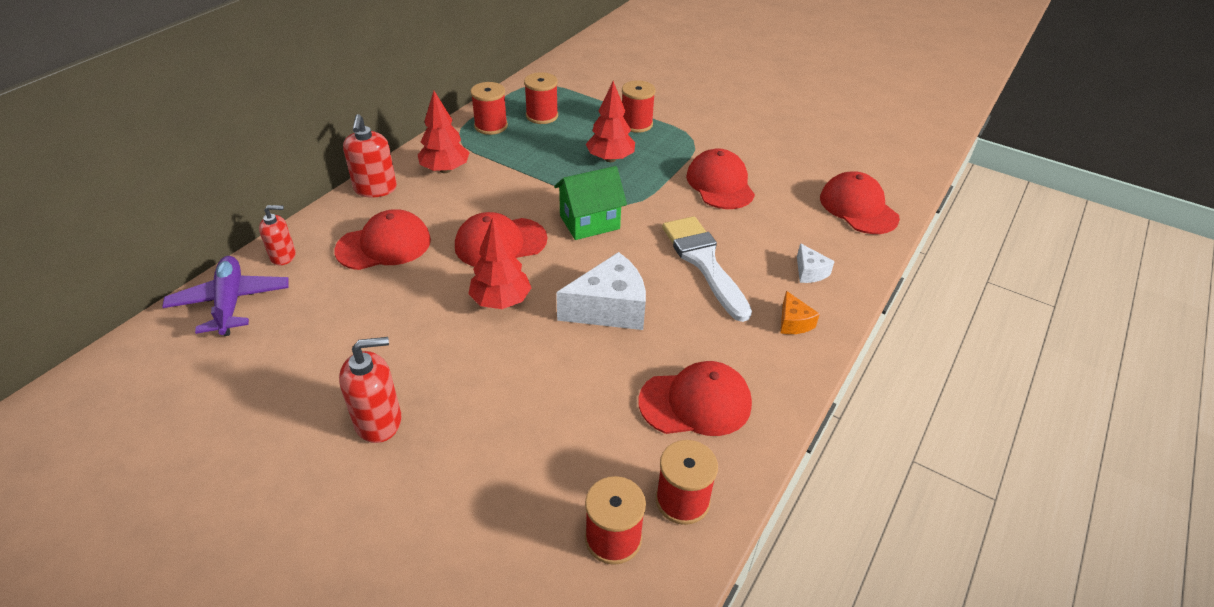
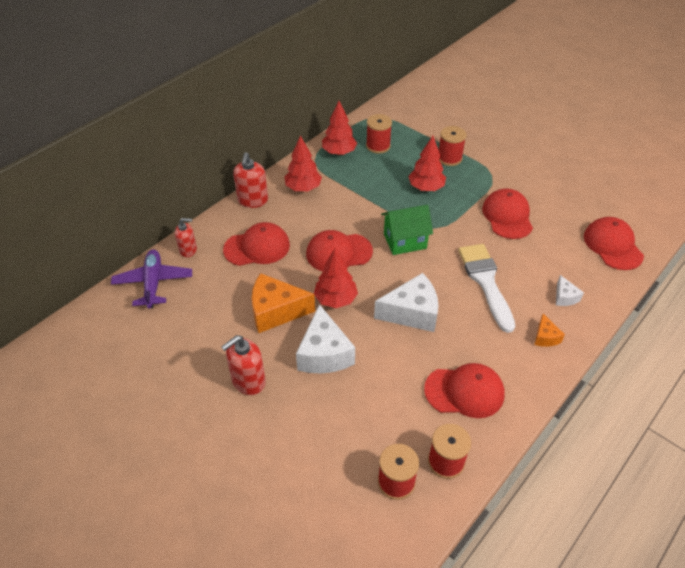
camera: 10 degrees right, 5 degrees up
red soap dispenser [339,337,401,443] -> red soap dispenser turned 150 degrees clockwise [221,335,266,395]
red spool [470,82,508,135] -> red tree [322,101,357,155]
none -> orange cheese [251,273,315,333]
none -> white cheese [296,304,355,373]

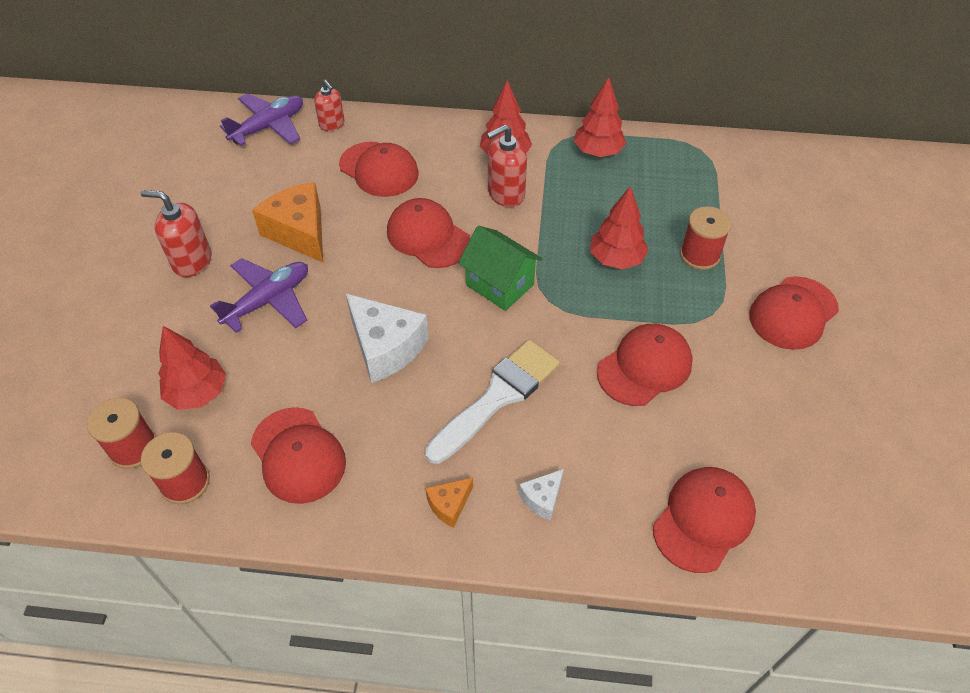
camera: 55 degrees right, 5 degrees up
red soap dispenser [233,152,268,208] -> red soap dispenser moved to [487,124,527,207]
white cheese [296,304,355,373] -> purple plane [210,258,308,333]
red tree [314,248,358,308] -> red tree moved to [158,326,226,410]
red spool [366,114,392,154] -> none
none -> red cap [749,276,839,350]

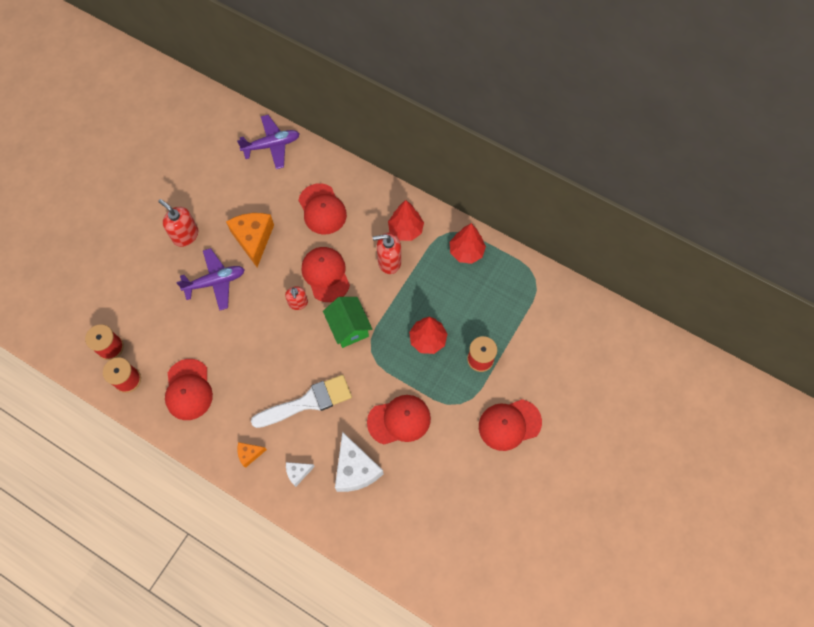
camera: 25 degrees right, 15 degrees up
red tree [158,326,226,410] -> none
red soap dispenser [314,80,345,131] -> red soap dispenser moved to [285,286,308,310]
white cheese [346,294,429,383] -> white cheese moved to [335,432,383,492]
red cap [653,467,756,573] -> none

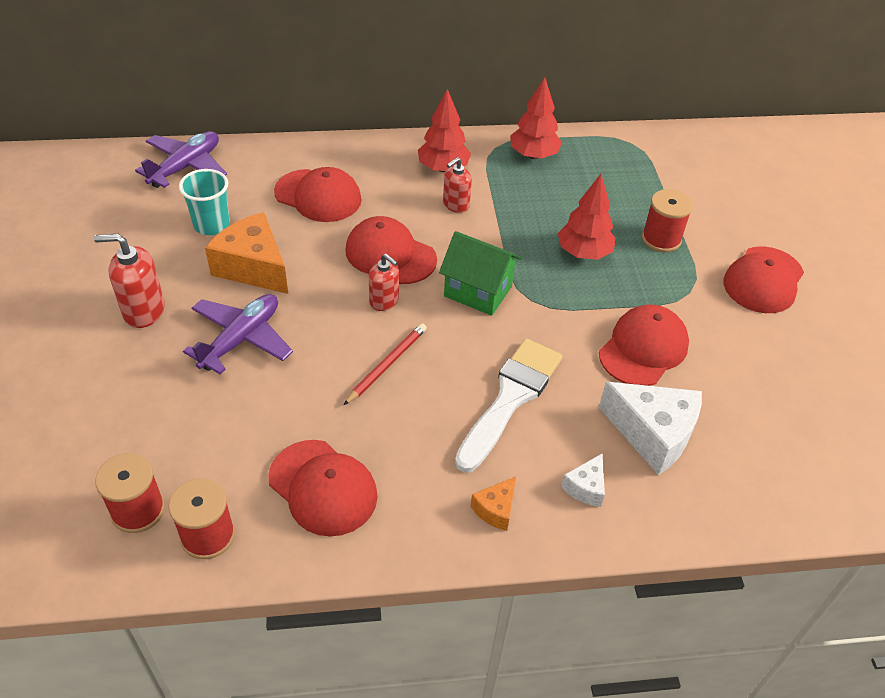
camera: 40 degrees left, 20 degrees down
red soap dispenser [373,233,401,274] -> red soap dispenser [443,157,472,213], size x0.66
none -> turquoise cup [179,169,230,235]
none -> red pencil [344,323,427,405]

